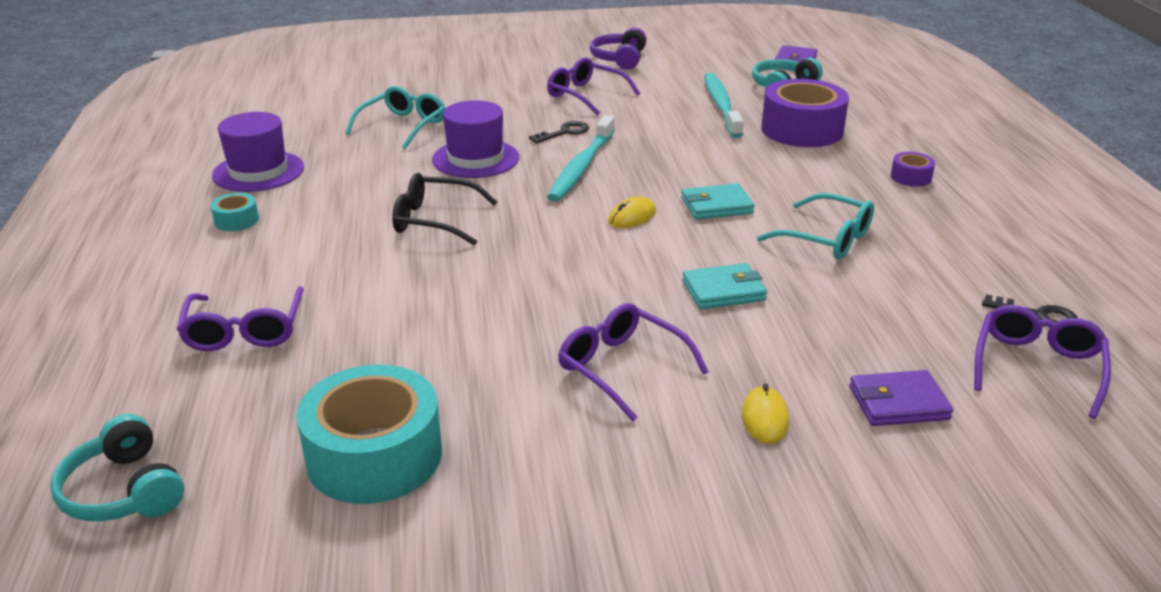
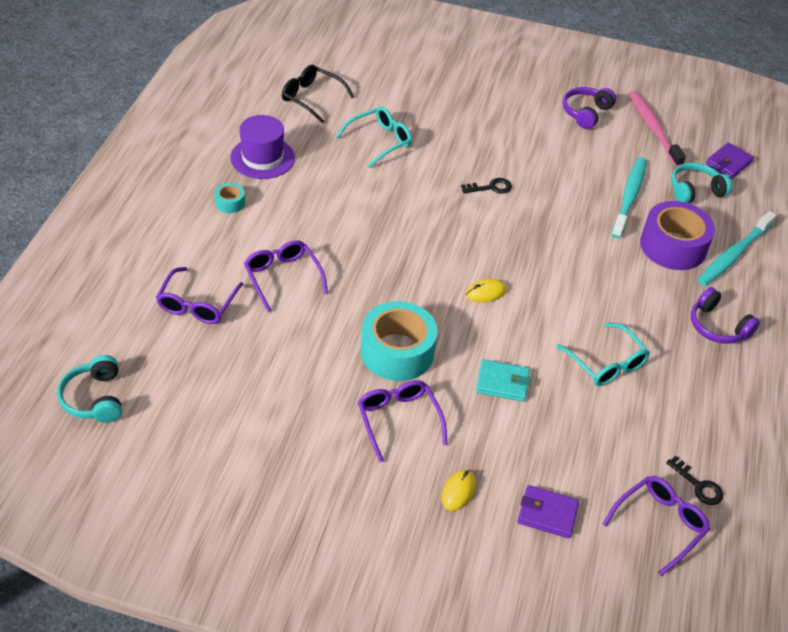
camera: 20 degrees right, 15 degrees up
turquoise tape [296,365,442,504] -> turquoise tape moved to [361,301,438,381]
black glasses [392,173,497,246] -> black glasses moved to [282,65,355,123]
purple hat [432,100,519,178] -> none
purple glasses [547,57,640,116] -> purple glasses moved to [244,240,328,313]
turquoise toothbrush [547,115,615,202] -> turquoise toothbrush moved to [698,211,776,286]
turquoise wallet [681,183,755,220] -> none
purple tape [891,152,935,187] -> purple headphones [691,287,760,344]
none -> pink toothbrush [628,91,686,167]

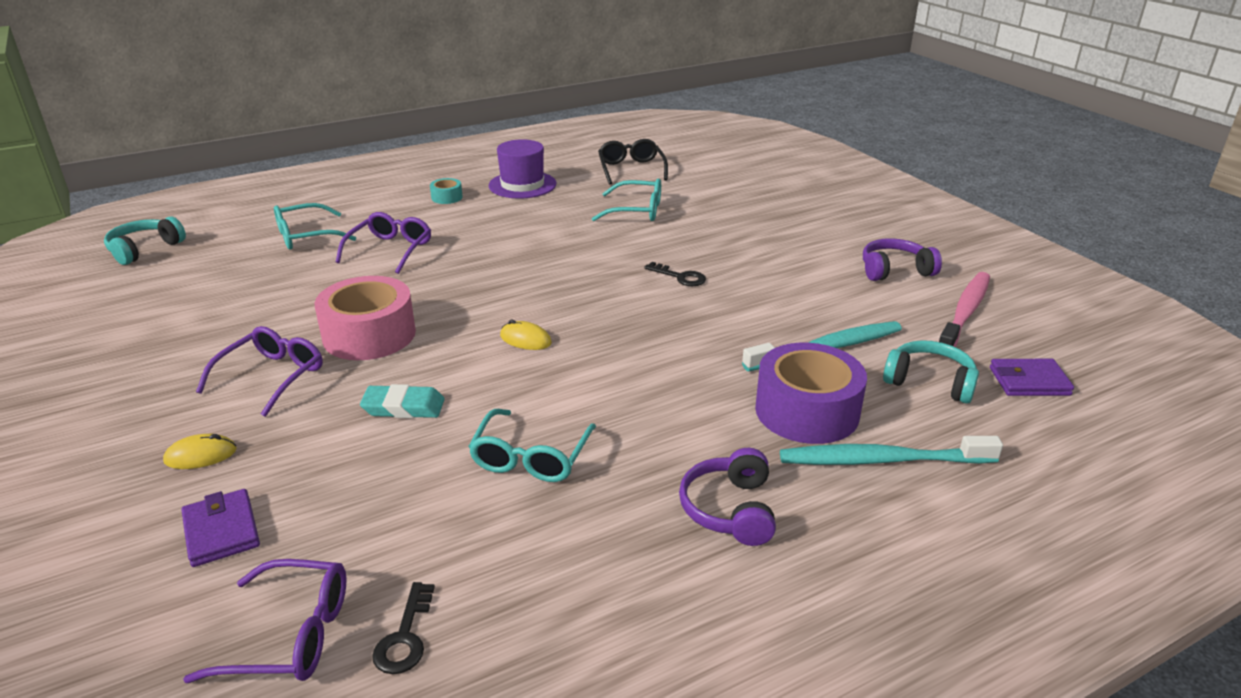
camera: 50 degrees right, 15 degrees down
purple glasses [156,267,243,324] -> turquoise glasses [274,203,356,249]
turquoise tape [361,301,438,381] -> pink tape [315,276,416,360]
turquoise wallet [476,359,530,402] -> turquoise eraser [360,384,445,418]

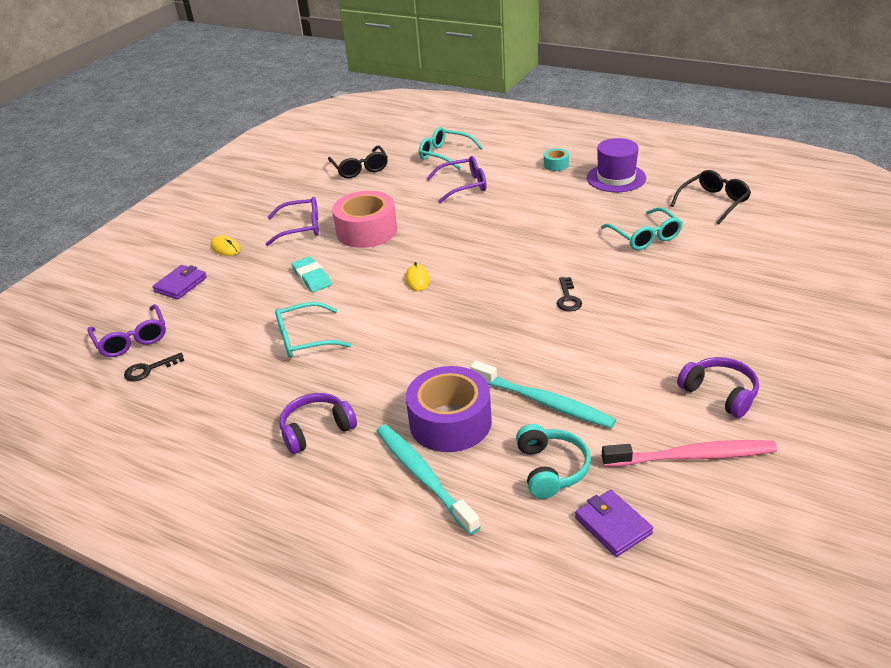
camera: 60 degrees right, 5 degrees up
turquoise headphones [104,217,186,265] -> none
none -> black glasses [328,145,388,178]

